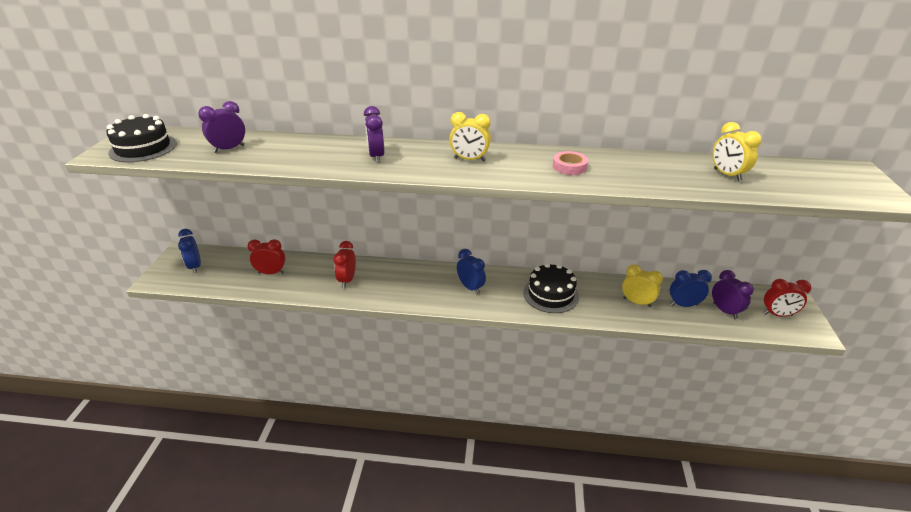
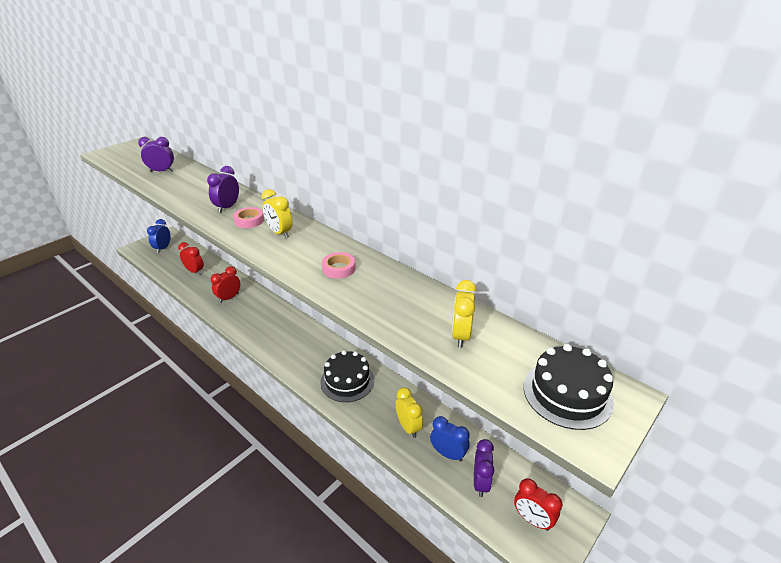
camera: 35 degrees right, 0 degrees up
black cake [106,114,177,162] -> black cake moved to [524,344,614,430]
blue clock [457,249,486,294] -> none
none -> pink tape [233,207,264,228]

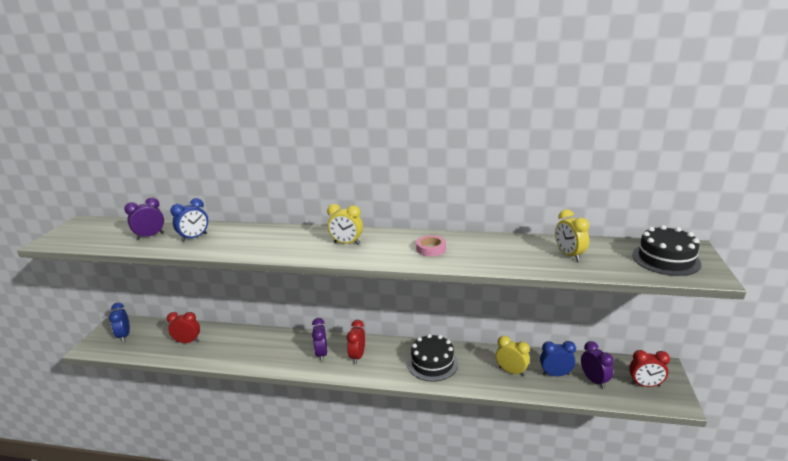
camera: 30 degrees left, 10 degrees down
purple clock [207,166,239,213] -> purple clock moved to [312,318,327,361]
red clock [211,266,240,303] -> red clock moved to [347,320,365,364]
pink tape [233,207,264,228] -> none
none -> blue clock [170,198,208,242]

